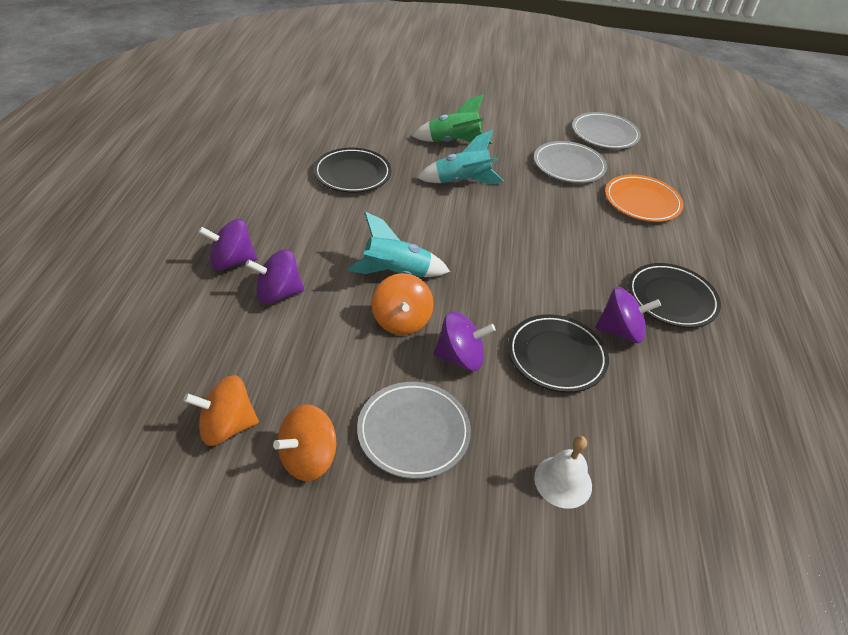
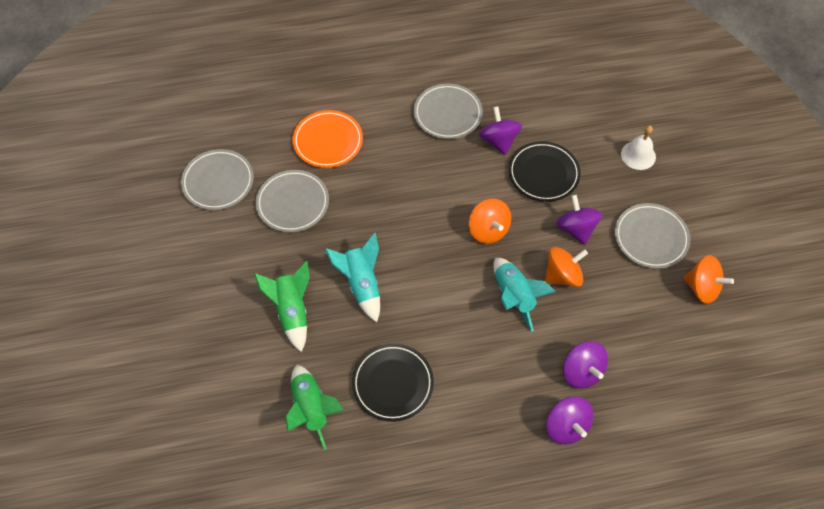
camera: 105 degrees left, 15 degrees up
orange spinning top [183,375,259,446] -> orange spinning top moved to [469,199,511,244]
black plate [628,263,721,328] -> grey plate [414,83,483,139]
none -> green rocket [286,365,344,450]

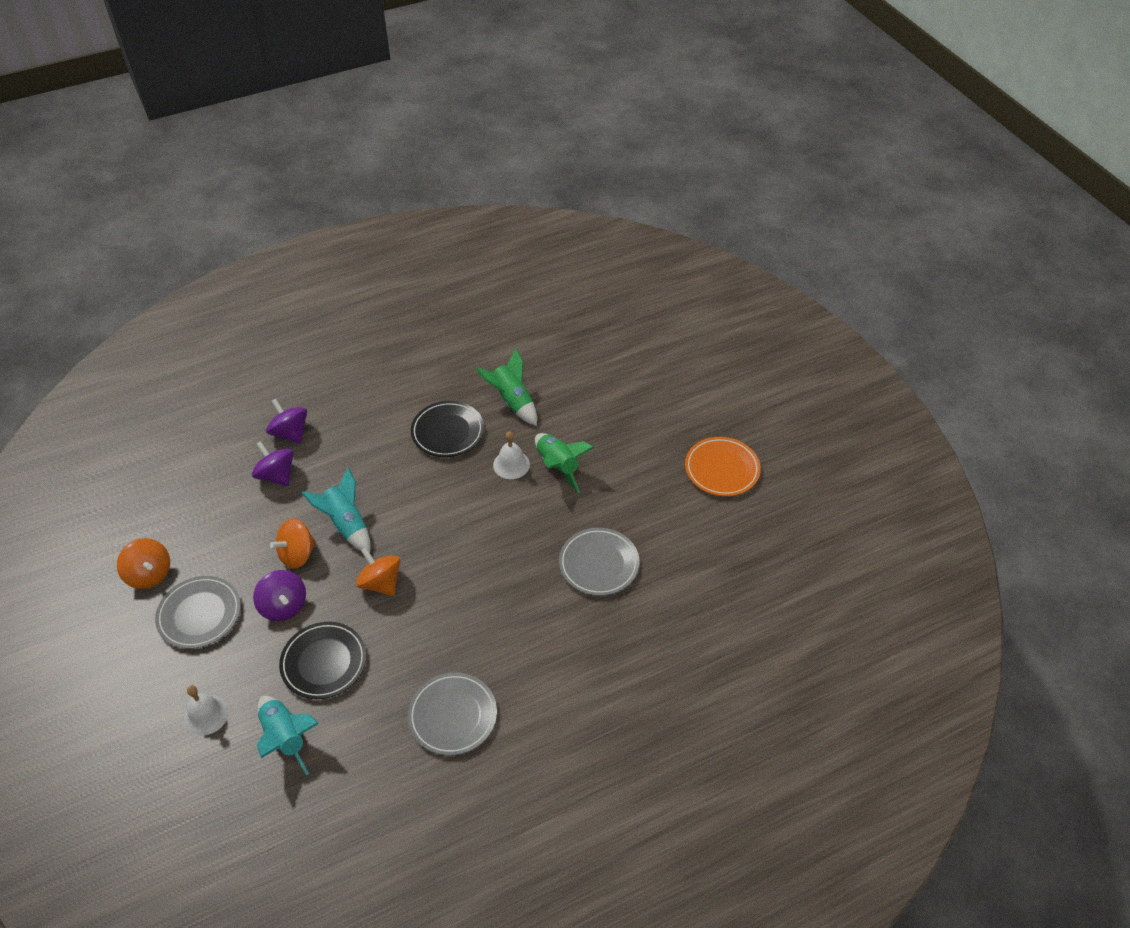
camera: 165 degrees right, 10 degrees down
grey plate [181,149,254,210] -> none
orange plate [293,110,363,168] -> orange plate moved to [685,437,761,496]
turquoise rocket [325,233,380,322] -> turquoise rocket moved to [257,696,319,775]
purple spinning top [479,106,522,155] -> none
orange spinning top [683,255,734,304] -> orange spinning top turned 150 degrees counterclockwise [117,538,170,589]
none -> white bell [493,431,530,479]

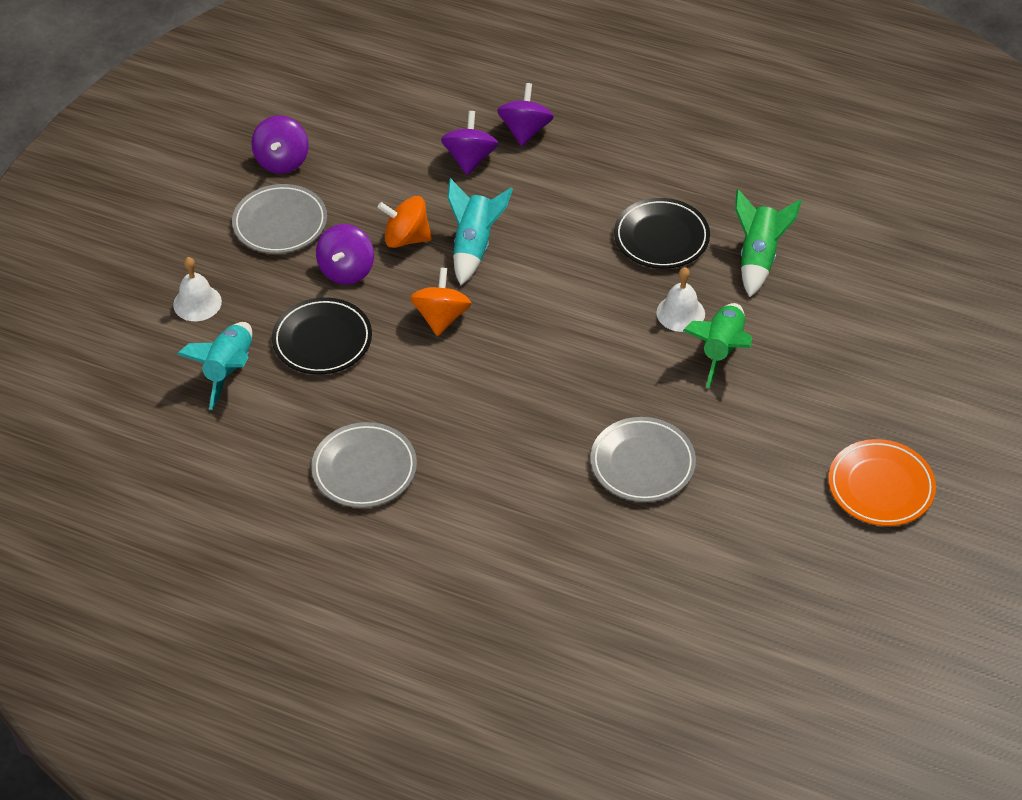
camera: 50 degrees right, 0 degrees up
orange spinning top [117,538,170,589] -> purple spinning top [251,115,309,174]

